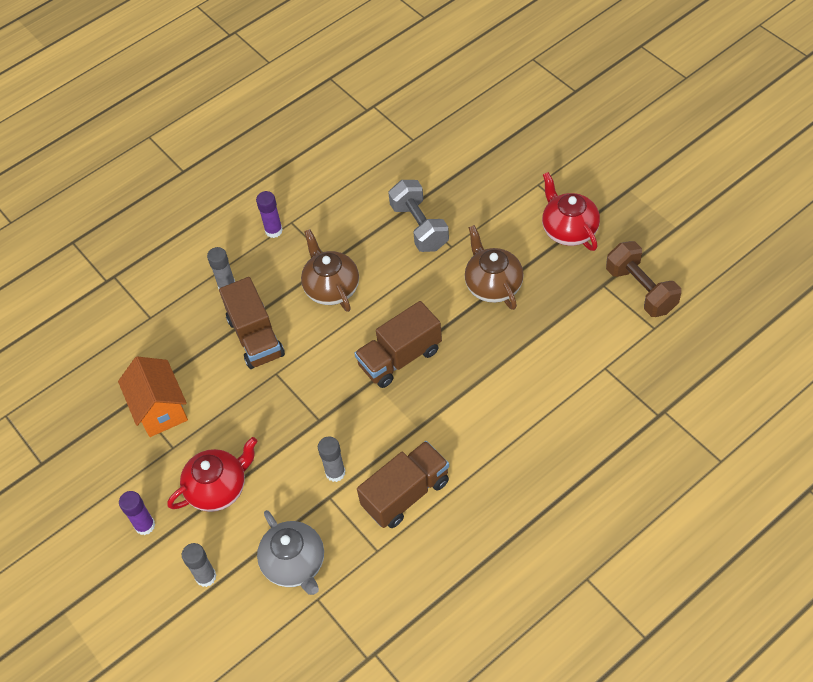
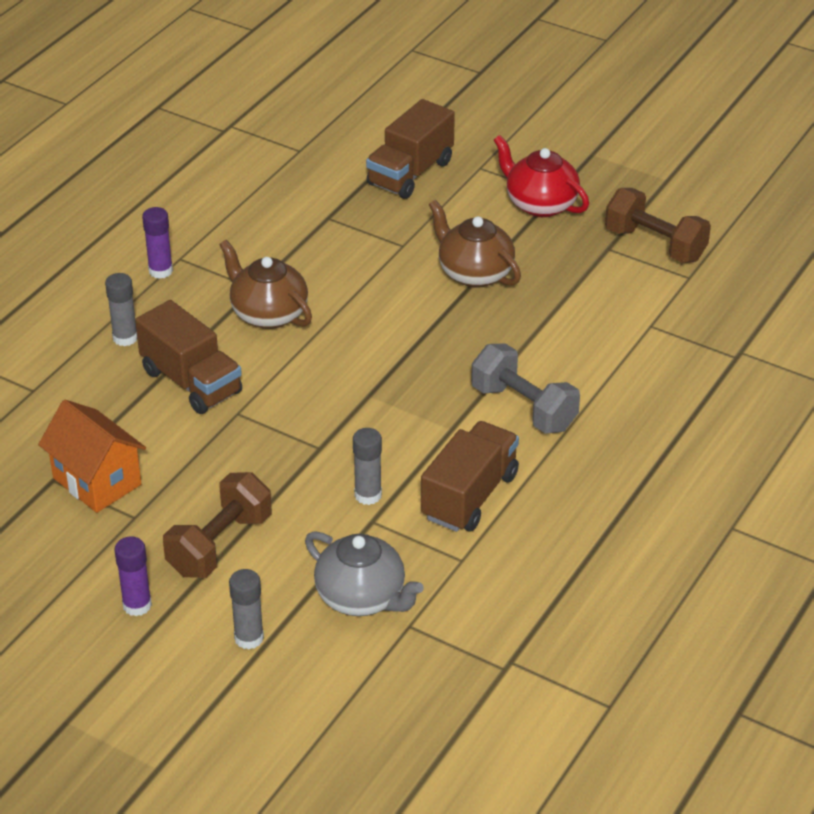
camera: 25 degrees left, 15 degrees down
red teapot [167,437,257,512] -> brown dumbbell [163,472,272,578]
brown truck [354,301,442,388] -> brown truck moved to [366,99,455,199]
grey dumbbell [388,180,449,252] -> grey dumbbell moved to [471,343,580,434]

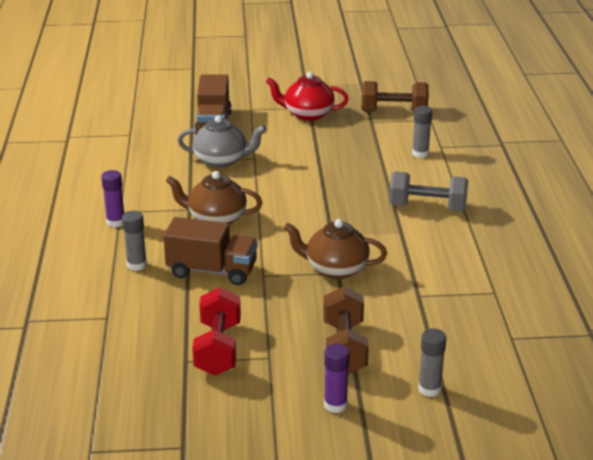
camera: 35 degrees left, 10 degrees down
orange house [38,400,146,513] -> red dumbbell [192,287,241,376]
grey teapot [305,531,424,616] -> grey teapot moved to [178,115,266,168]
grey glue stick [353,428,382,505] -> grey glue stick moved to [412,106,432,158]
brown truck [421,421,519,532] -> none
brown teapot [428,200,521,288] -> brown teapot moved to [284,219,387,279]

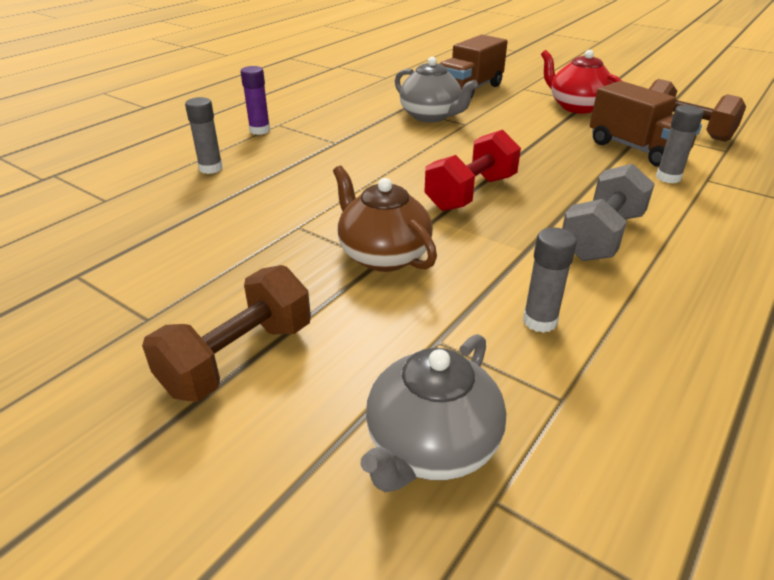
camera: 40 degrees right, 5 degrees up
brown truck [163,217,258,285] -> brown truck moved to [590,81,702,167]
brown teapot [166,171,262,225] -> none
red dumbbell [192,287,241,376] -> red dumbbell moved to [424,130,521,211]
purple glue stick [324,344,350,413] -> none
grey dumbbell [389,171,469,211] -> grey dumbbell turned 75 degrees clockwise [562,164,655,261]
grey glue stick [418,329,446,397] -> grey glue stick moved to [523,227,577,333]
none -> grey teapot [361,334,506,492]

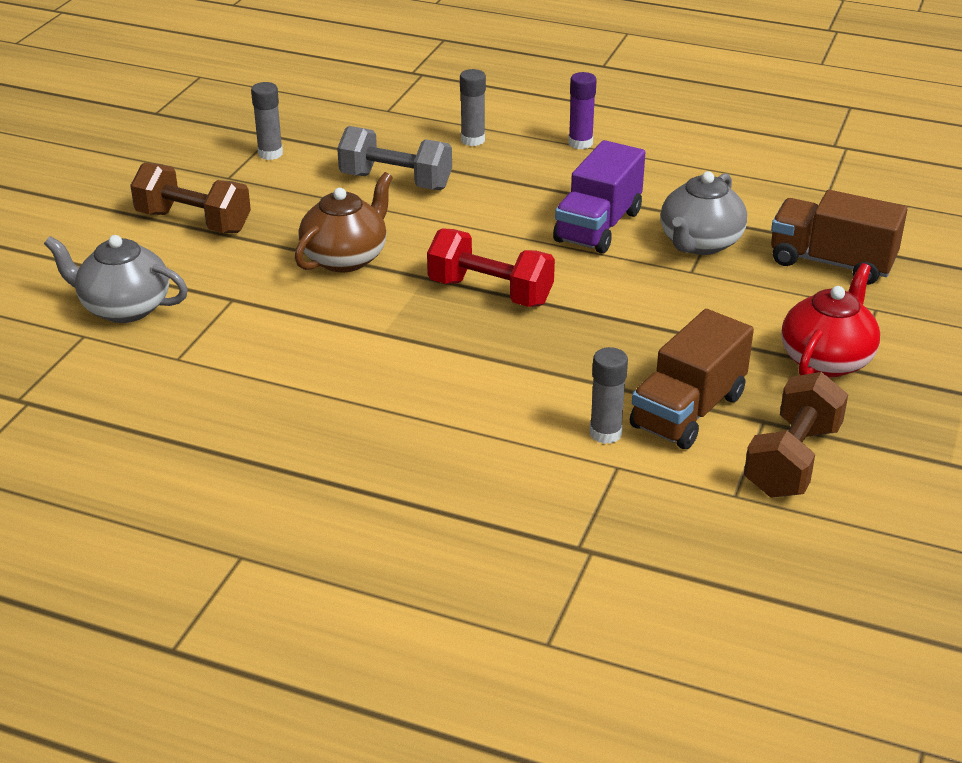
camera: 75 degrees right, 0 degrees up
grey glue stick [523,227,577,333] -> grey glue stick moved to [251,82,283,160]
grey dumbbell [562,164,655,261] -> grey dumbbell moved to [337,126,452,190]
none -> purple truck [553,140,645,254]

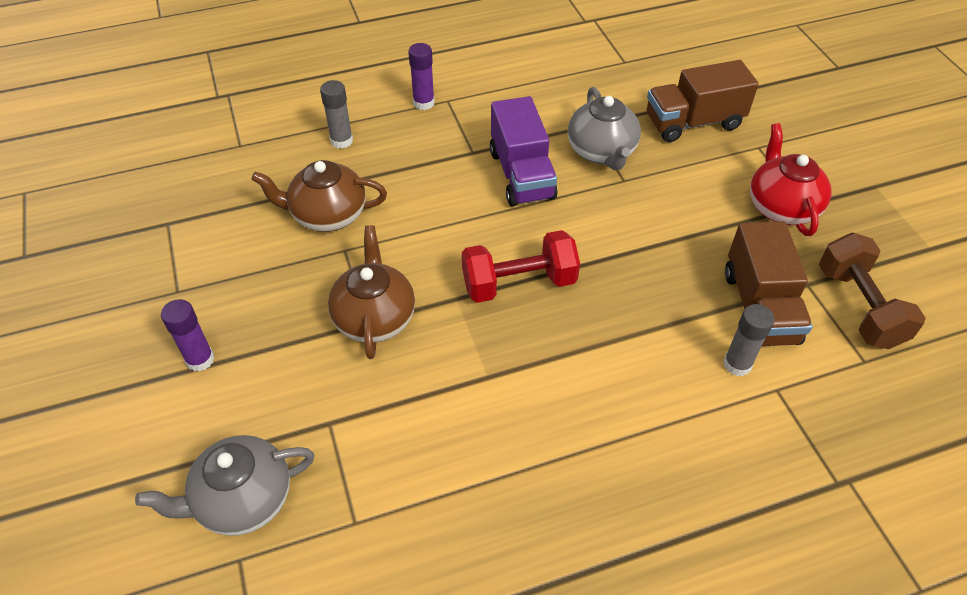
camera: 40 degrees left, 15 degrees up
brown dumbbell [130,163,251,233] -> purple glue stick [161,299,214,372]
grey glue stick [251,82,283,160] -> none
grey dumbbell [337,126,452,190] -> brown teapot [252,160,387,232]

